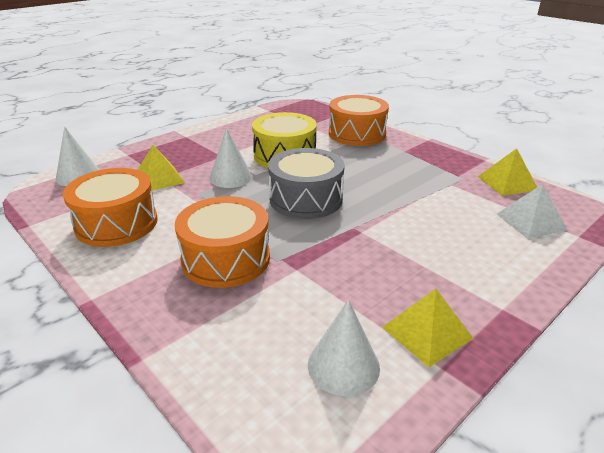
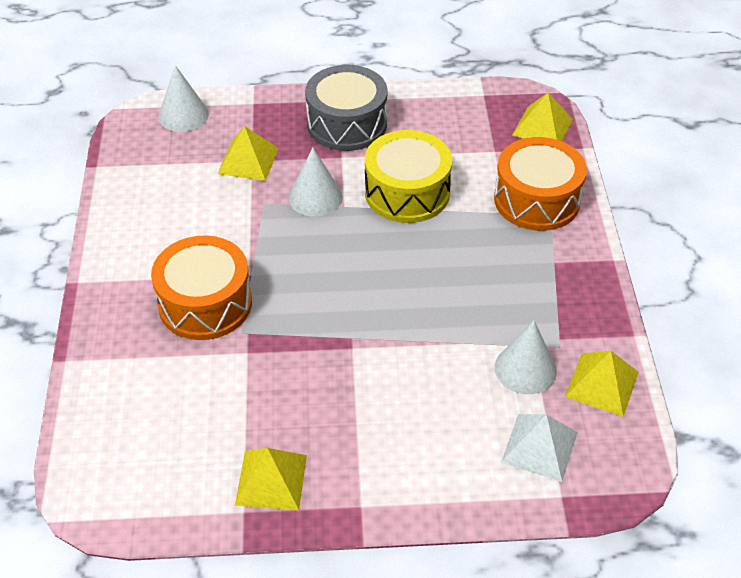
camera: 40 degrees right, 15 degrees up
orange drum [63,168,158,247] -> none
grey drum [268,148,345,219] -> grey drum moved to [305,65,387,151]
white cone [308,299,380,396] -> white cone moved to [495,321,557,394]
none -> yellow pyramid [512,93,573,141]

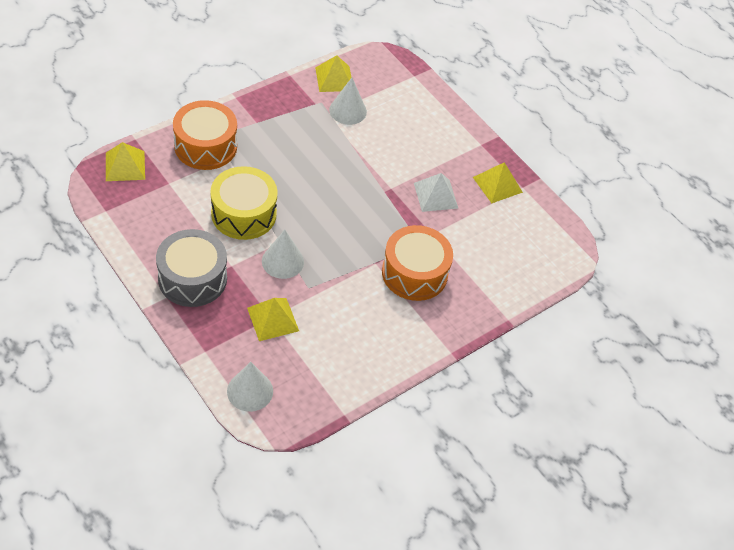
camera: 130 degrees left, 5 degrees up
white pyramid [501,414,578,482] -> white pyramid moved to [414,173,458,212]

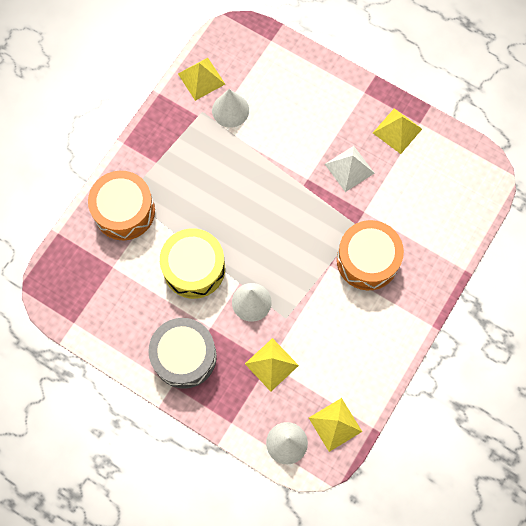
camera: 15 degrees left, 20 degrees up
yellow pyramid [106,142,145,181] -> yellow pyramid moved to [309,398,362,452]

